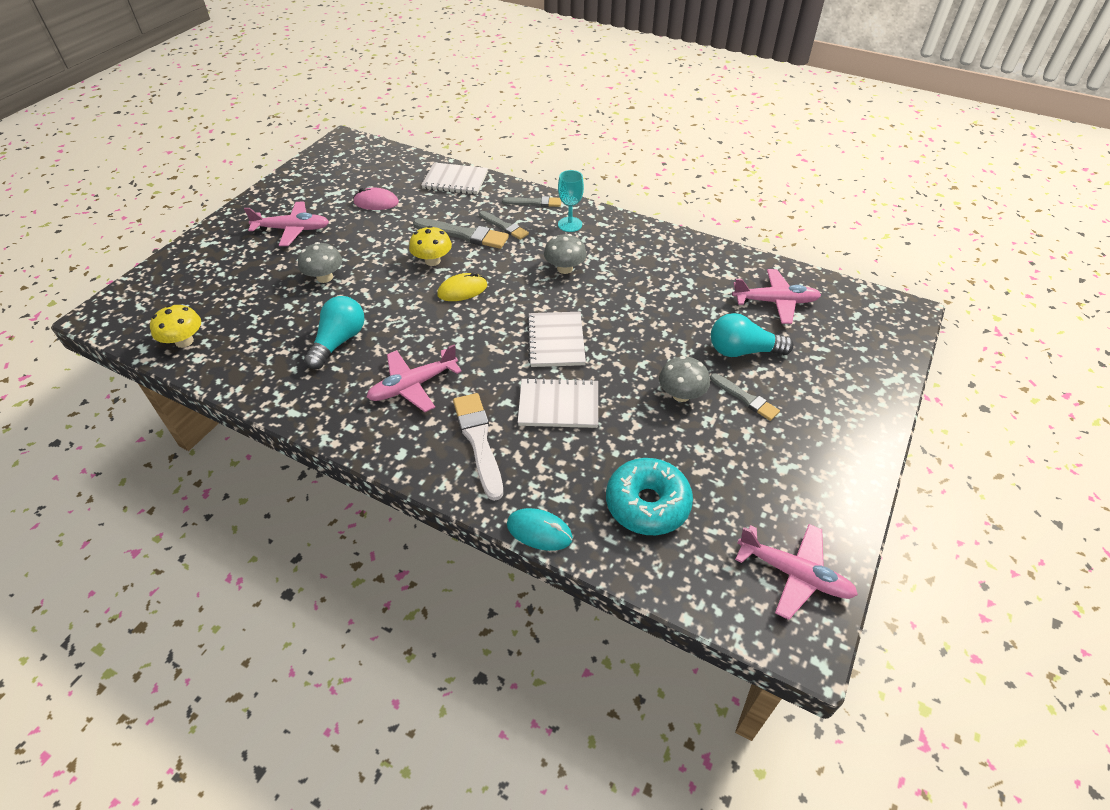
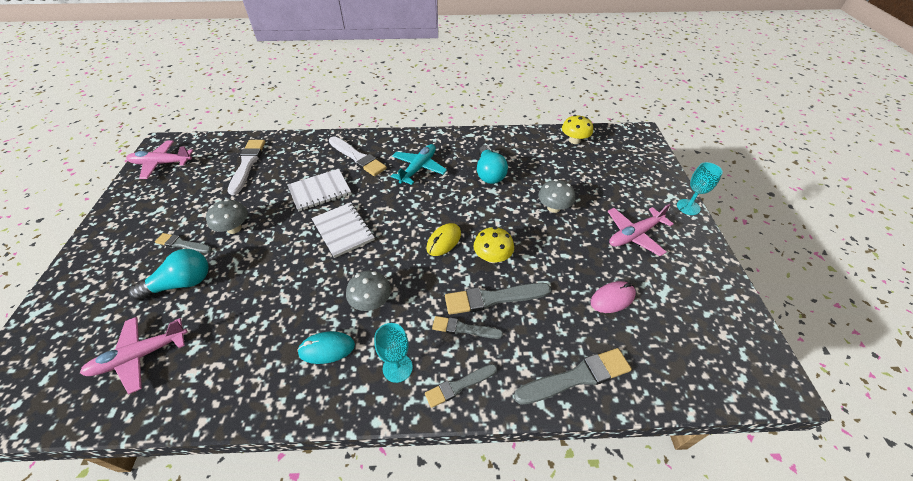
camera: 150 degrees right, 0 degrees up
pink plane [366,345,462,412] -> turquoise plane [391,144,447,185]
white notebook [421,162,488,195] -> grey brush [514,348,632,405]
turquoise mouse [507,508,573,551] -> turquoise mouse moved to [297,331,355,364]
turquoise donut [606,458,693,535] -> white brush [228,140,265,195]
none -> turquoise goblet [677,162,723,215]

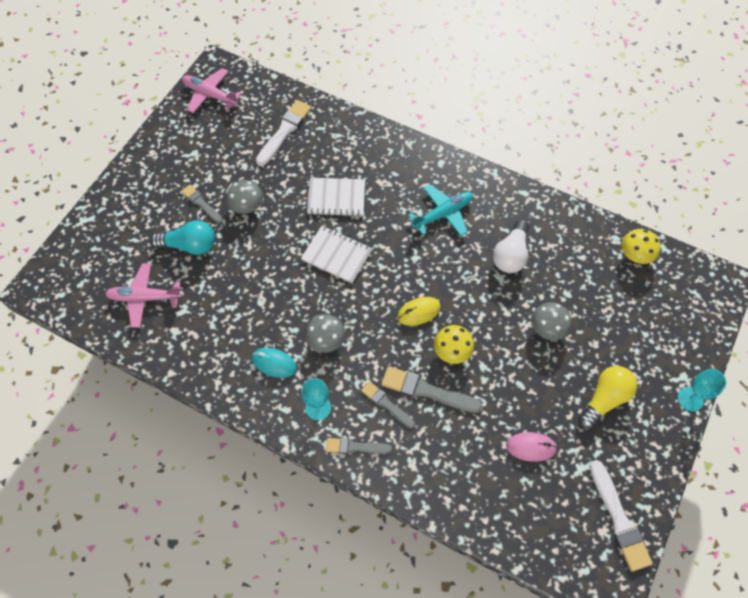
camera: 30 degrees right, 15 degrees up
white notebook [311,202,375,258] -> white notebook turned 60 degrees counterclockwise [301,226,372,283]
white brush [329,136,387,176] -> white brush moved to [590,460,653,572]
turquoise light bulb [477,145,508,184] -> white light bulb [493,219,529,273]
grey brush [514,348,632,405] -> none
pink plane [608,204,673,256] -> yellow light bulb [578,366,637,429]

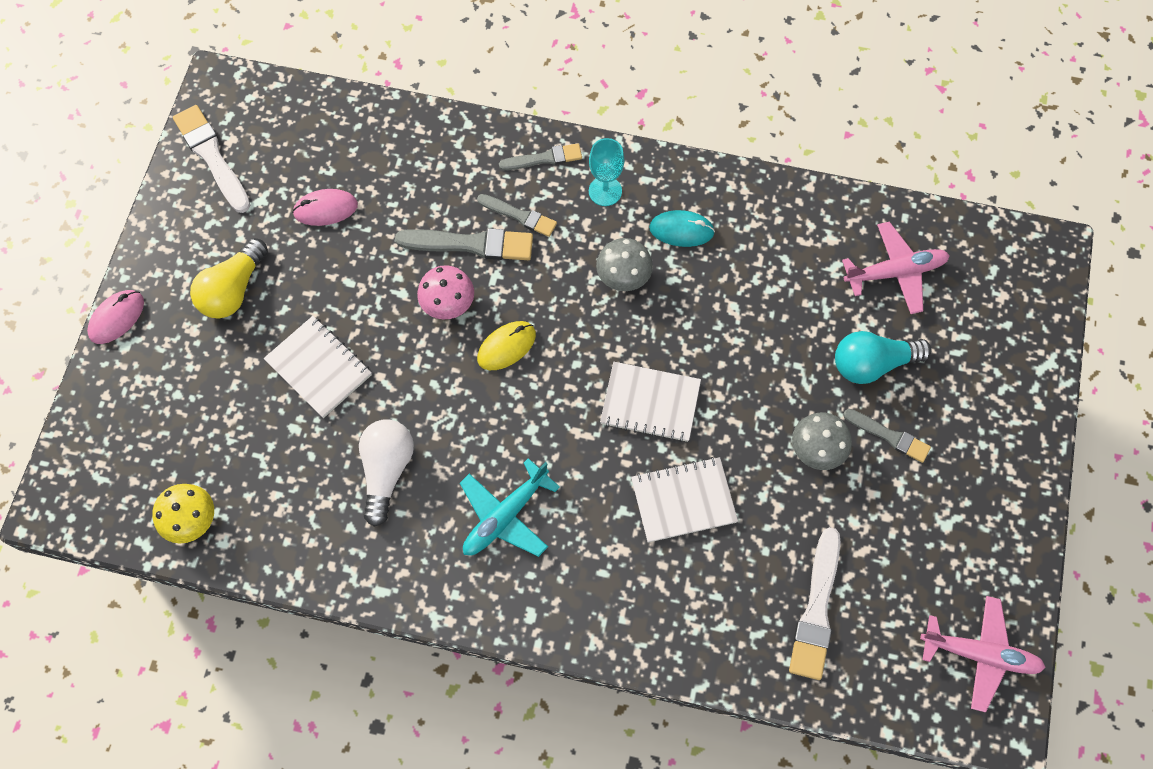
camera: 165 degrees right, 5 degrees up
yellow mushroom [434,325,474,364] -> pink mushroom [417,265,474,319]
grey mushroom [531,302,572,340] -> white notebook [264,316,372,418]
turquoise goblet [678,369,726,411] -> pink mouse [87,290,144,344]

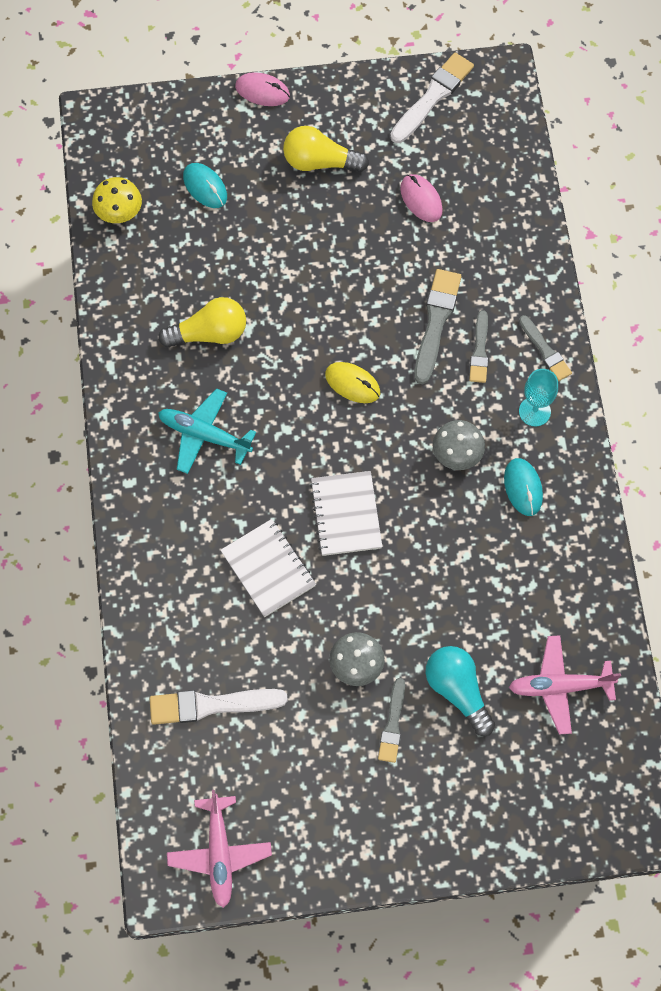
camera: 70 degrees right, 0 degrees up
white notebook [264,316,372,418] -> none
white light bulb [359,419,414,527] -> yellow light bulb [158,297,246,348]
grey brush [395,228,533,260] -> grey brush turned 150 degrees counterclockwise [414,269,462,384]
pink mushroom [417,265,474,319] -> none
pink plane [842,222,950,314] -> pink plane turned 120 degrees clockwise [509,635,621,735]
none -> turquoise mouse [183,163,227,208]

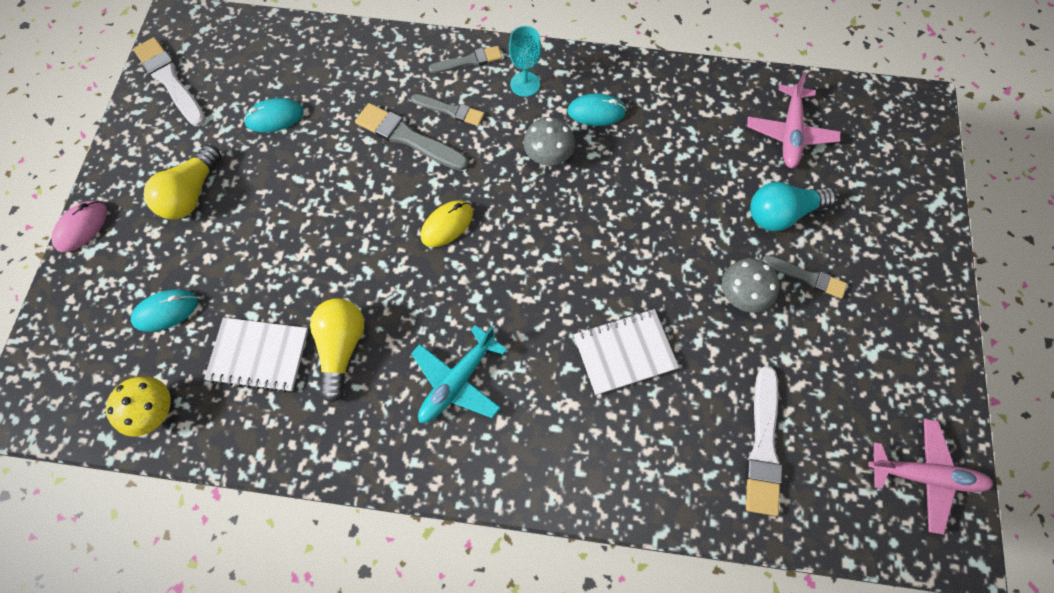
camera: 75 degrees left, 0 degrees up
white notebook [310,471,382,556] -> white notebook moved to [204,318,308,393]
pink mouse [400,174,443,222] -> turquoise mouse [244,98,304,132]

